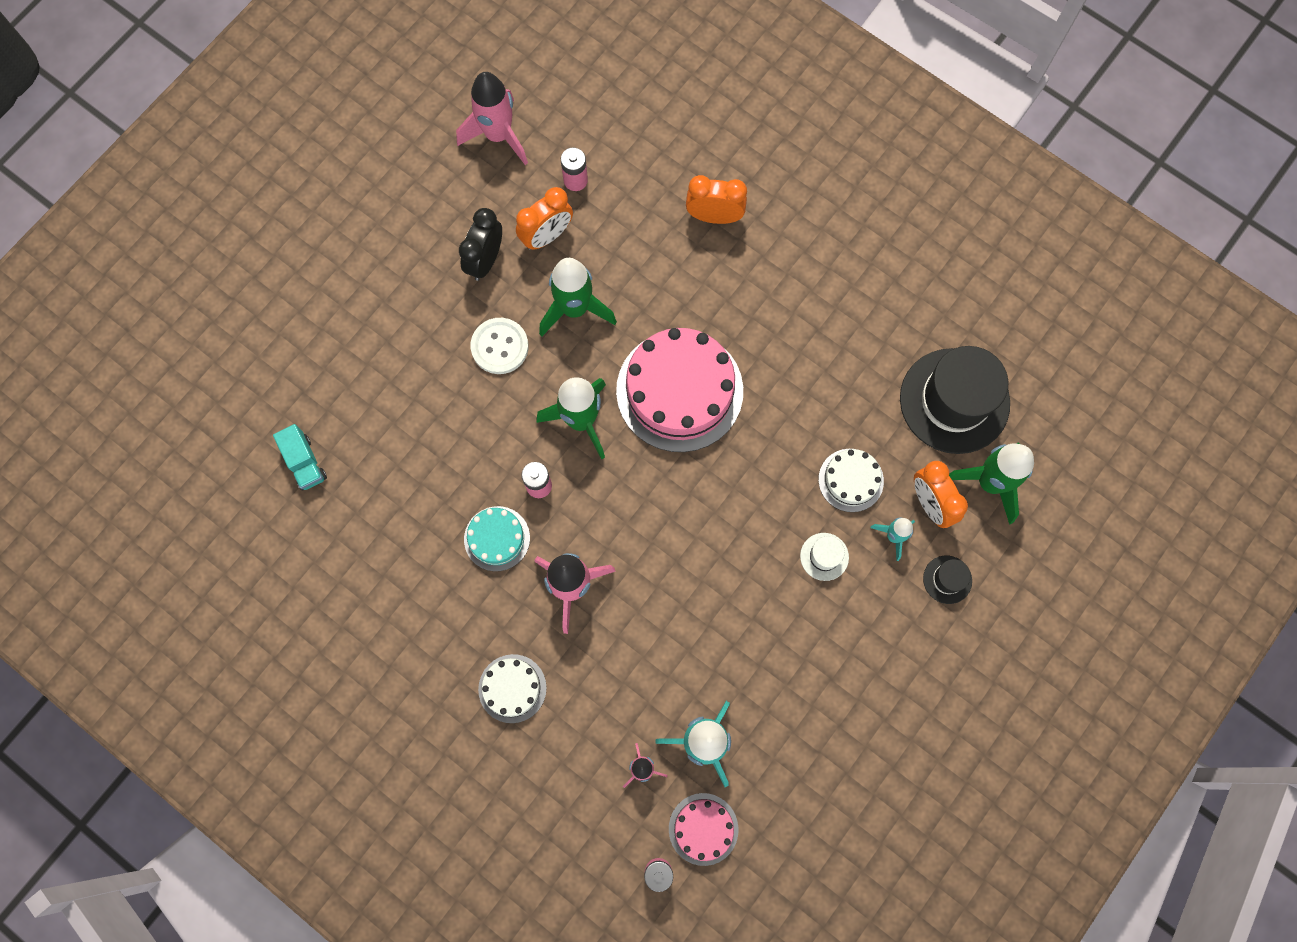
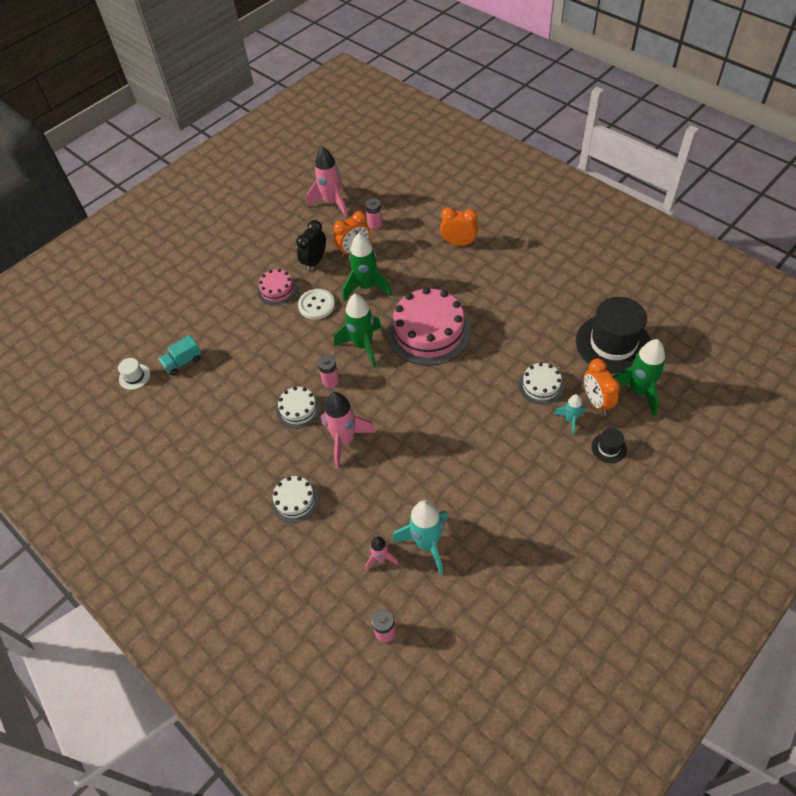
camera: 10 degrees right, 20 degrees down
turquoise truck [273,424,327,491] -> turquoise truck turned 75 degrees clockwise [158,335,201,375]
turquoise cake [464,506,530,571] -> white cake [277,386,321,429]
pink cake [669,793,739,866] -> pink cake moved to [258,269,297,305]
white hat [800,533,849,581] -> white hat moved to [118,358,150,390]

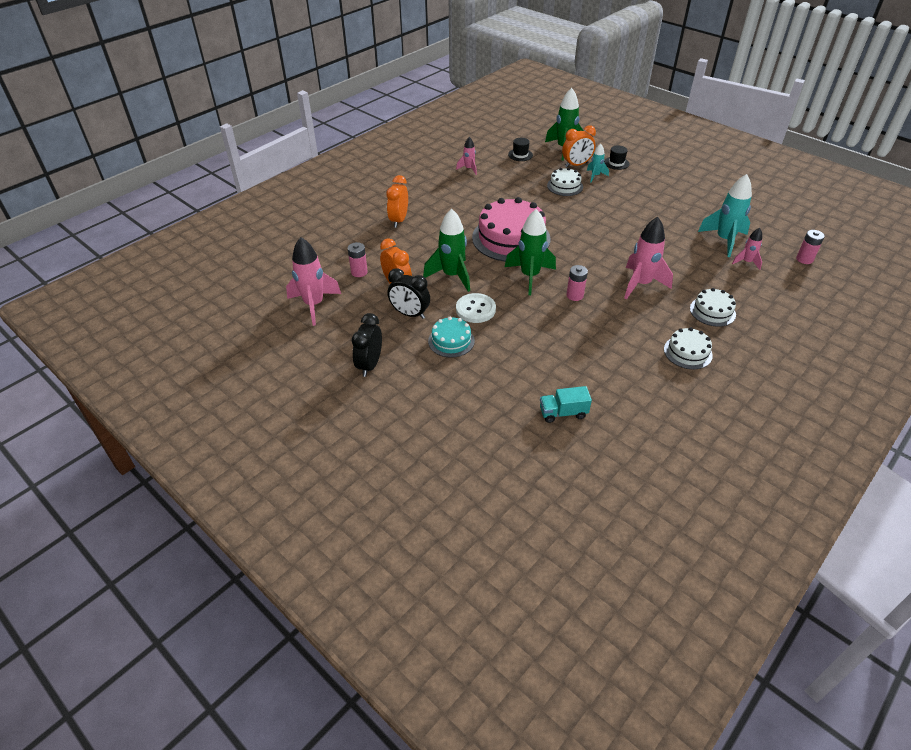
camera: 95 degrees left, 10 degrees down
white hat [118,358,150,390] -> none
turquoise truck [158,335,201,375] -> turquoise truck turned 120 degrees clockwise [540,386,592,423]
pink cake [258,269,297,305] -> turquoise cake [428,317,475,358]
white cake [277,386,321,429] -> white cake moved to [664,327,713,369]
black hat [576,297,651,373] -> black hat [508,138,533,161], size x0.43
none -> black clock [352,313,382,377]
none -> pink rocket [456,137,477,175]

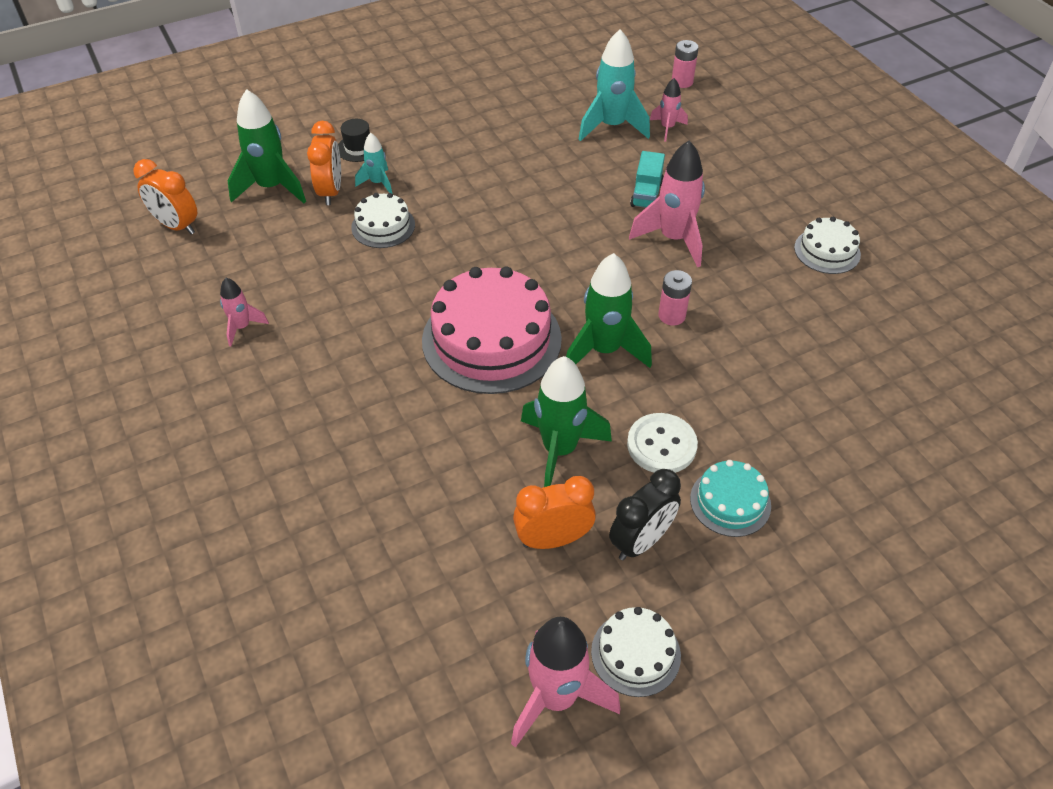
camera: 70 degrees left, 5 degrees up
pink battery [348,242,368,277] -> none
black clock [352,313,382,377] -> none
orange clock [387,175,408,228] -> orange clock moved to [133,159,197,235]
black hat [508,138,533,161] -> none
turquoise truck [540,386,592,423] -> turquoise truck moved to [630,151,665,208]
white cake [690,288,736,327] -> white cake moved to [591,607,681,697]

